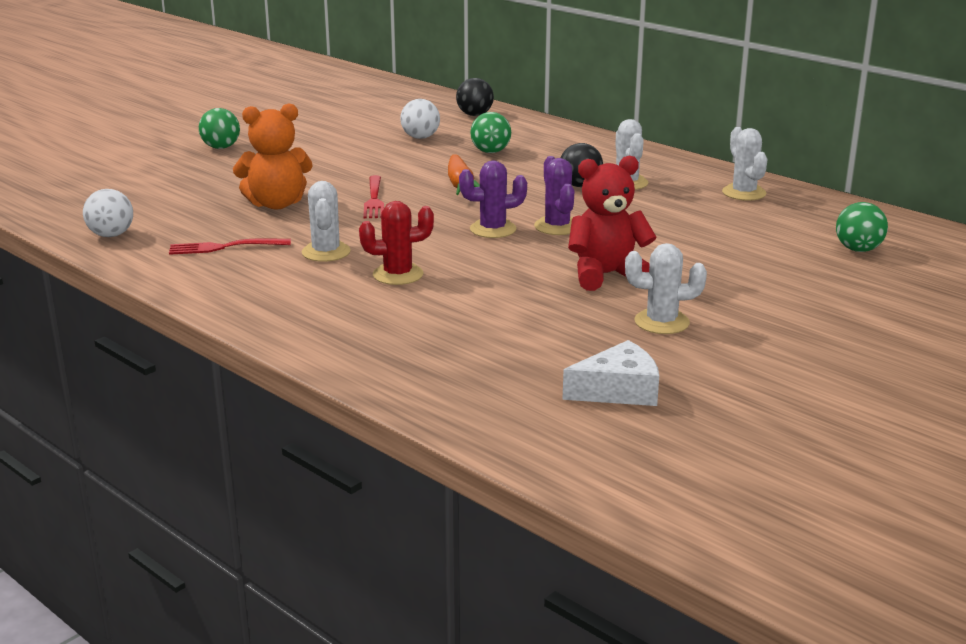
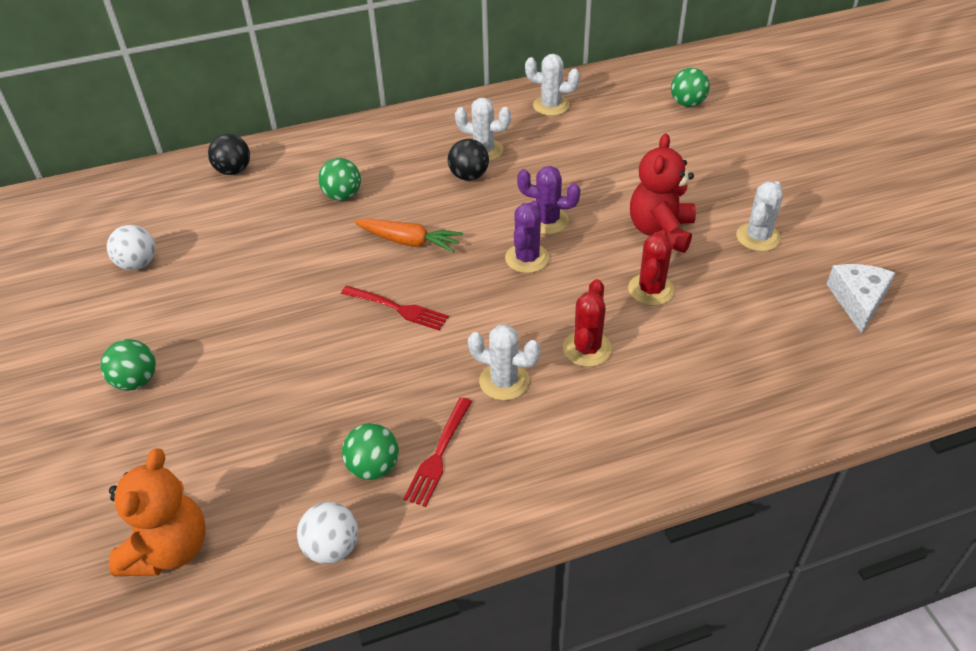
camera: 60 degrees left, 20 degrees up
orange teddy bear [233,103,313,209] -> orange teddy bear moved to [109,449,206,576]
white ball [400,99,440,139] -> white ball moved to [107,225,155,270]
none -> green ball [342,423,399,480]
none -> red cactus [628,230,675,306]

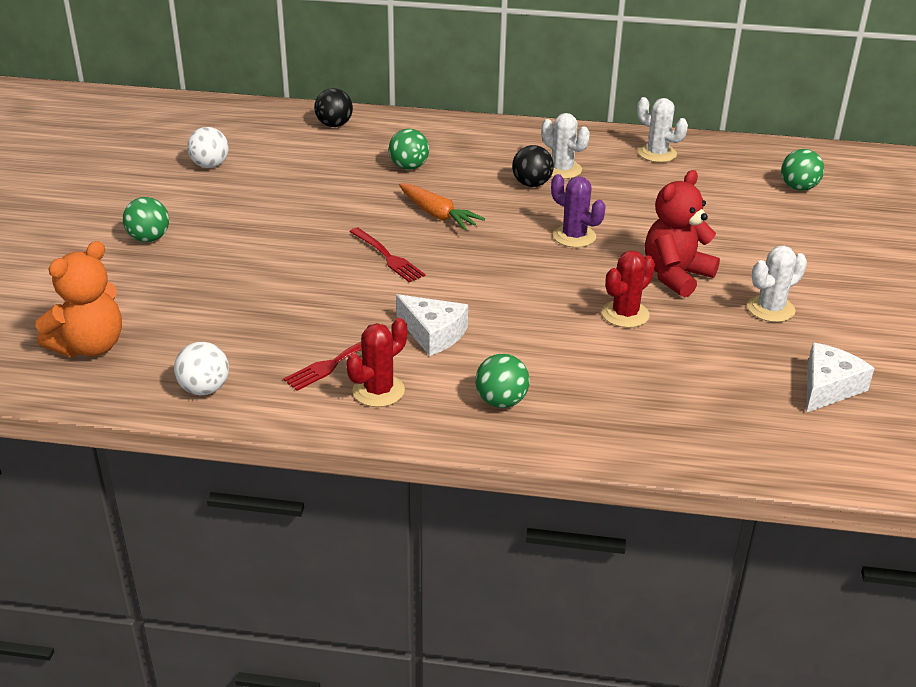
camera: 25 degrees right, 10 degrees down
green ball [342,423,399,480] -> green ball moved to [475,354,530,408]
white cactus [468,324,541,400] -> white cheese [396,294,468,356]
purple cactus [505,201,549,273] -> none
red cactus [563,279,612,367] -> red cactus moved to [346,318,408,407]

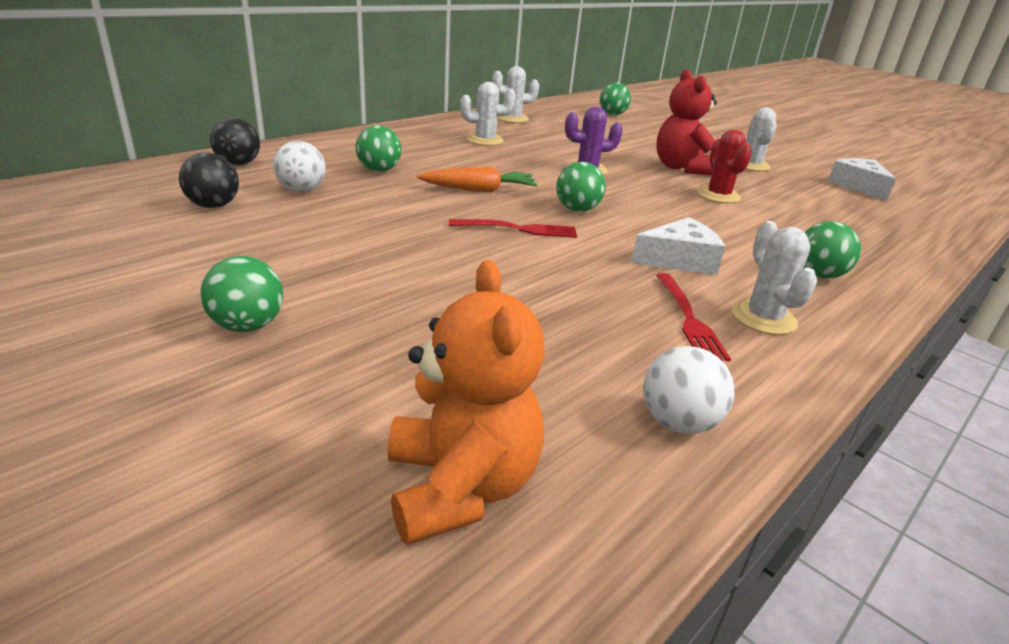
camera: 55 degrees left, 5 degrees down
white ball [187,127,229,168] -> white ball moved to [273,141,326,192]
red cactus [346,318,408,407] -> white cactus [732,221,817,335]
black ball [512,145,554,187] -> black ball moved to [179,153,239,208]
none -> green ball [556,162,606,212]

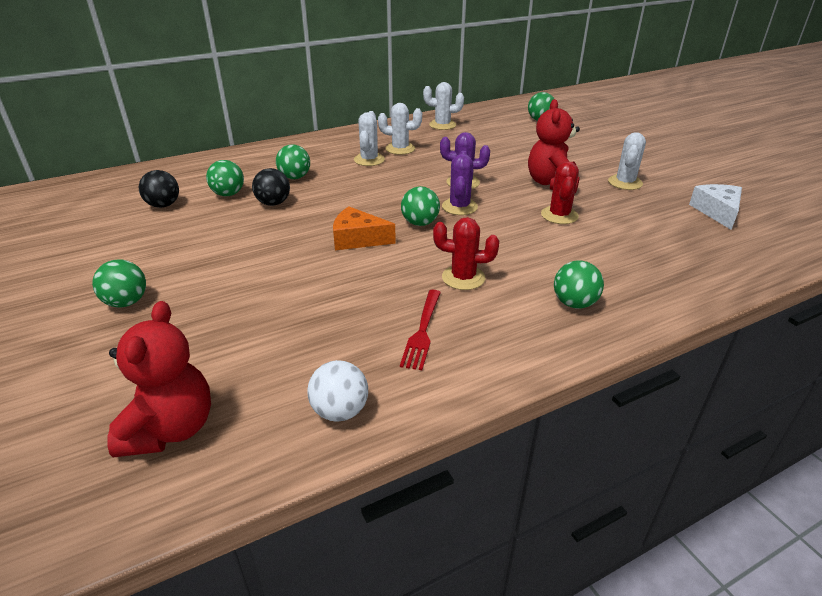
camera: 20 degrees right, 5 degrees up
black ball [210,117,260,166] -> black ball moved to [252,168,290,206]
white ball [273,141,326,192] -> green ball [206,160,244,196]
orange teddy bear [388,260,545,545] -> red teddy bear [107,301,211,458]
orange carrot [417,167,537,192] -> none
red fork [449,219,577,238] -> orange cheese [333,207,396,250]
white cheese [631,217,725,275] -> red cactus [433,217,499,290]
white cactus [732,221,817,335] -> white cactus moved to [354,111,385,166]
none -> purple cactus [442,151,478,215]

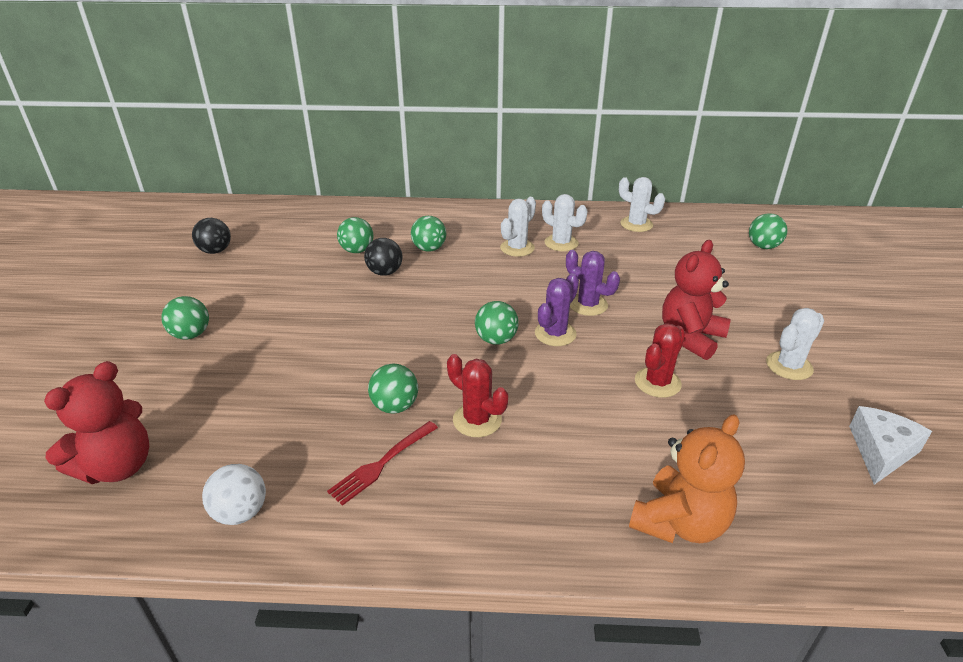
camera: 30 degrees right, 0 degrees up
black ball [139,170,179,208] -> black ball moved to [192,218,231,254]
orange cheese [333,207,396,250] -> none
green ball [554,261,604,309] -> green ball moved to [368,364,418,414]
none -> orange teddy bear [629,414,745,543]

